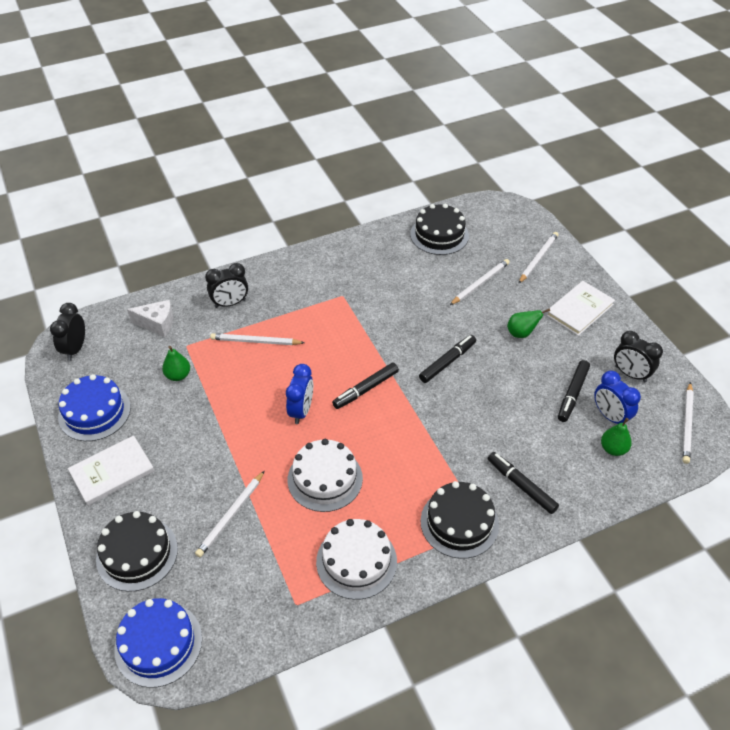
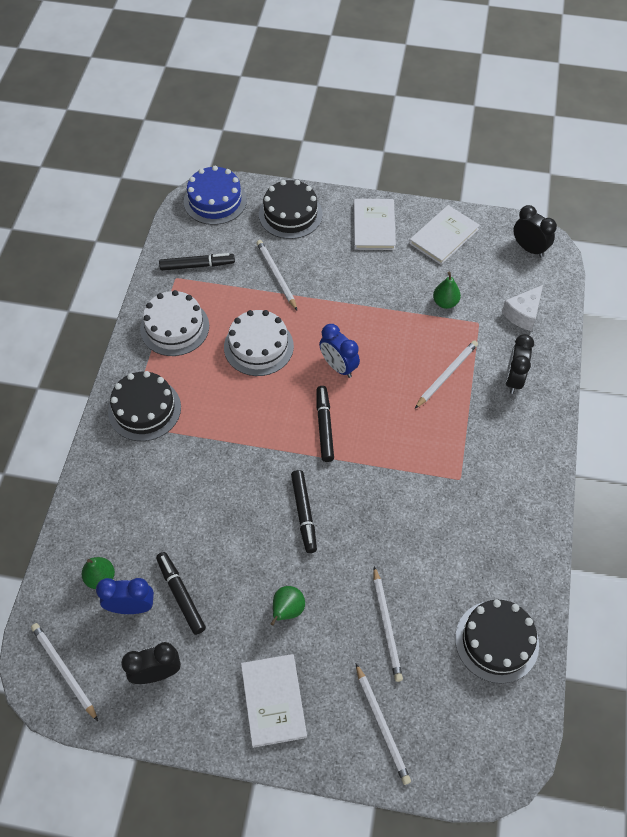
camera: 125 degrees right, 10 degrees up
blue cake [58,374,131,441] -> white book [409,205,480,265]
black marker [488,452,559,514] -> black marker moved to [159,253,235,271]

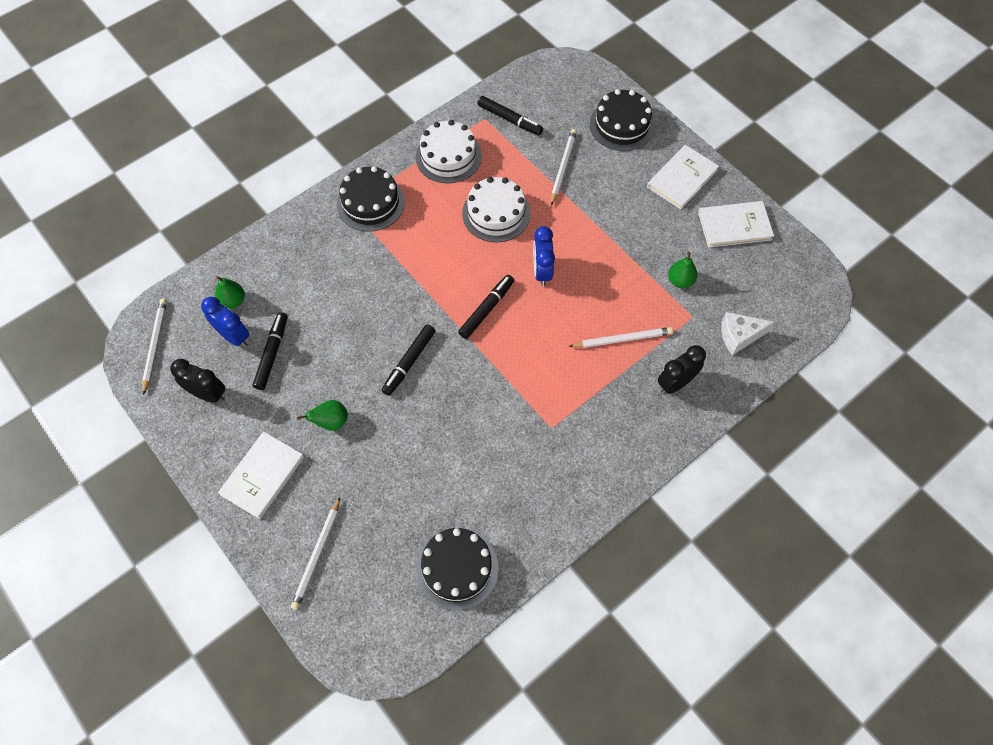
camera: 40 degrees right, 5 degrees up
blue cake [184,166,247,225] -> none
white pencil [373,566,403,682] -> none
black clock [513,205,557,257] -> none

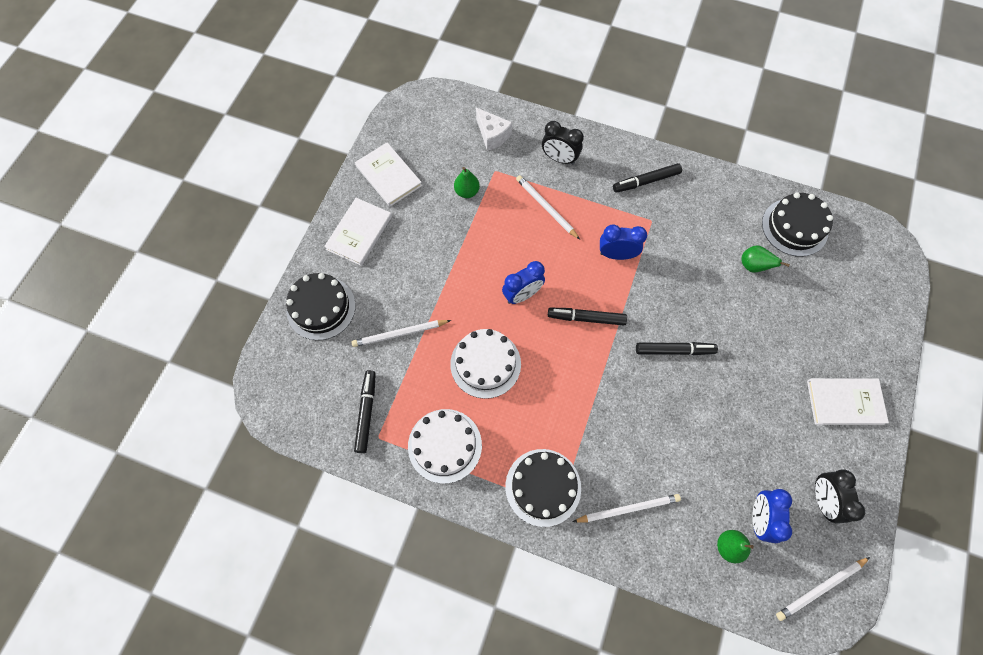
camera: 120 degrees left, 5 degrees up
black marker [253,312,288,390] -> black marker moved to [613,163,682,193]
white pencil [291,497,340,610] -> white pencil moved to [573,494,681,522]
green pear [297,400,348,431] -> green pear moved to [741,245,790,273]
white book [647,145,719,209] -> white book turned 75 degrees counterclockwise [324,198,392,266]
none -> blue clock [600,224,647,260]

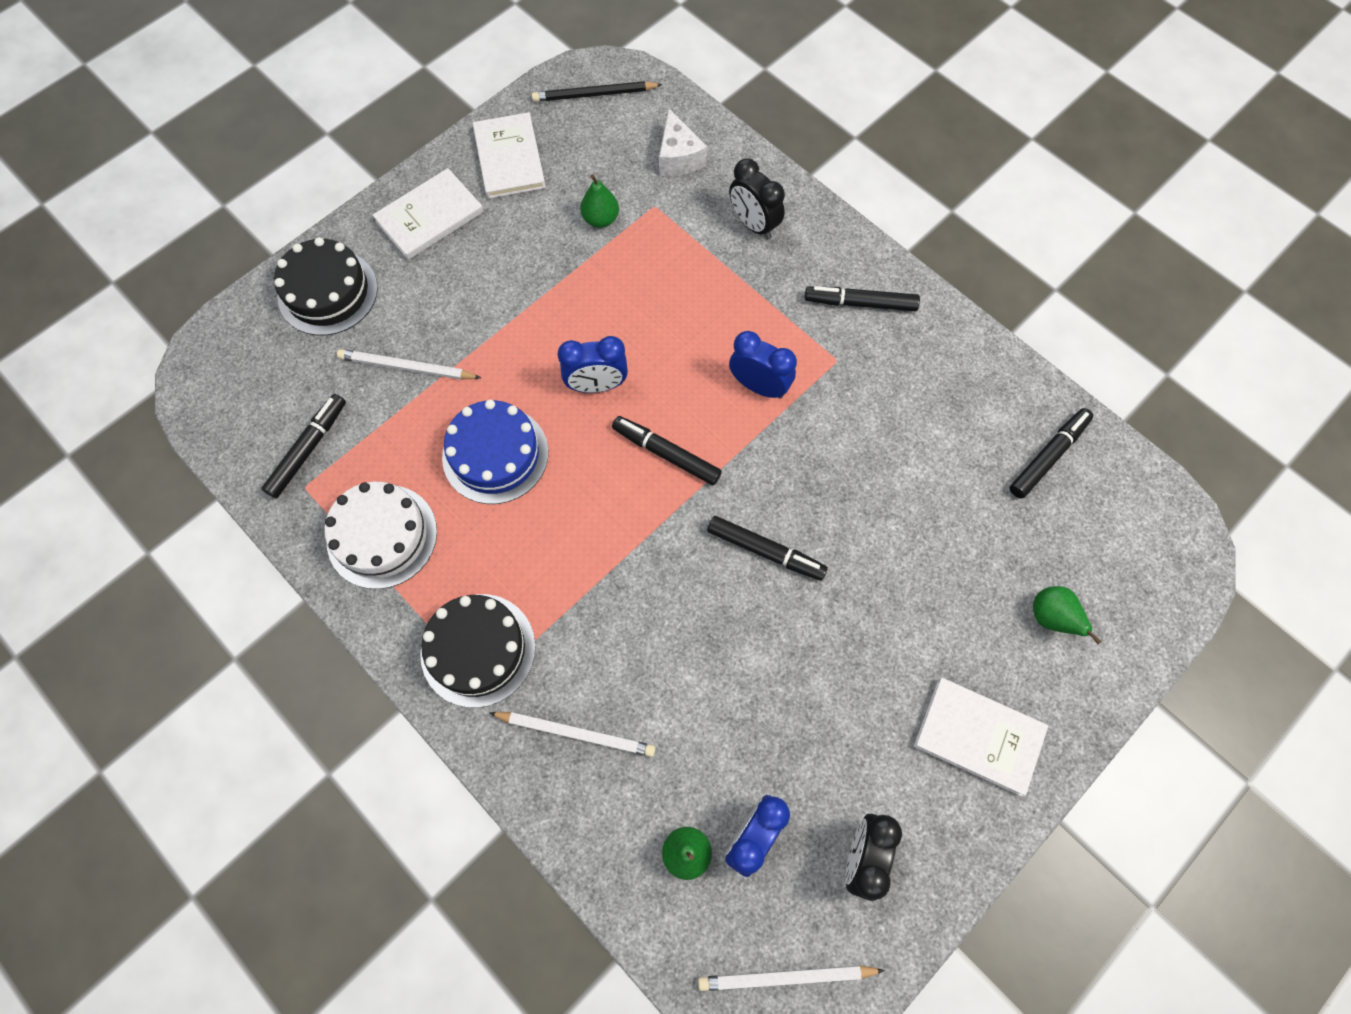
camera: 25 degrees right, 0 degrees up
white cake [450,329,521,399] -> blue cake [442,400,548,504]
white pencil [516,175,580,240] -> none
green pear [741,245,790,273] -> green pear moved to [1033,586,1101,644]
black cake [762,192,833,257] -> black marker [1009,408,1093,499]
none -> black pencil [532,81,663,102]

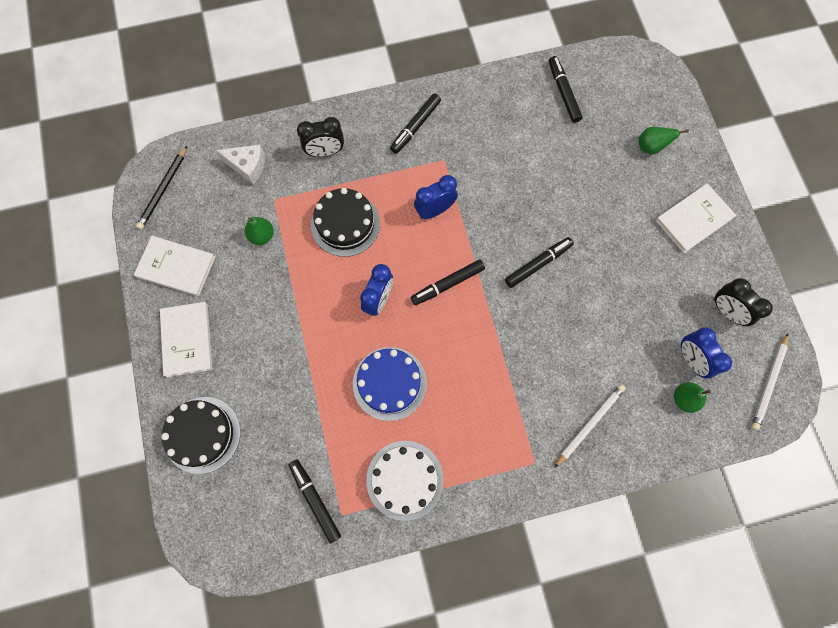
camera: 60 degrees left, 5 degrees up
white pencil [337,349,481,380] -> none
black cake [420,594,535,708] -> black cake moved to [311,188,380,257]

